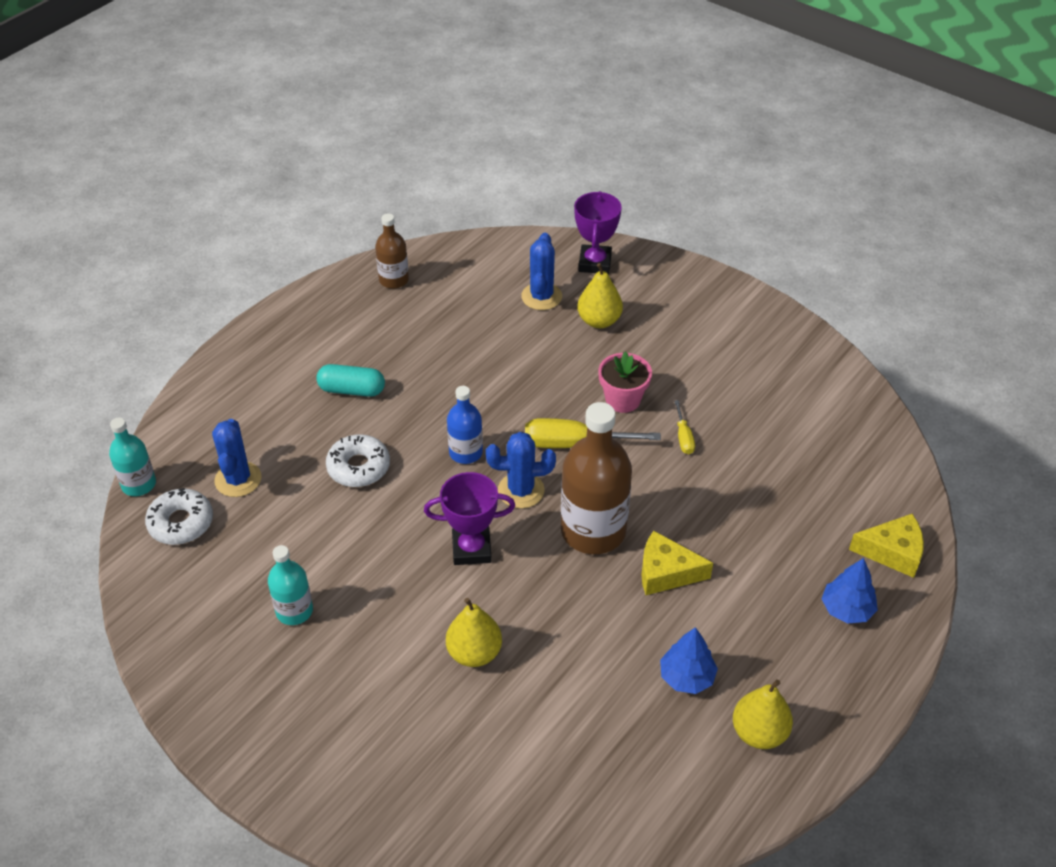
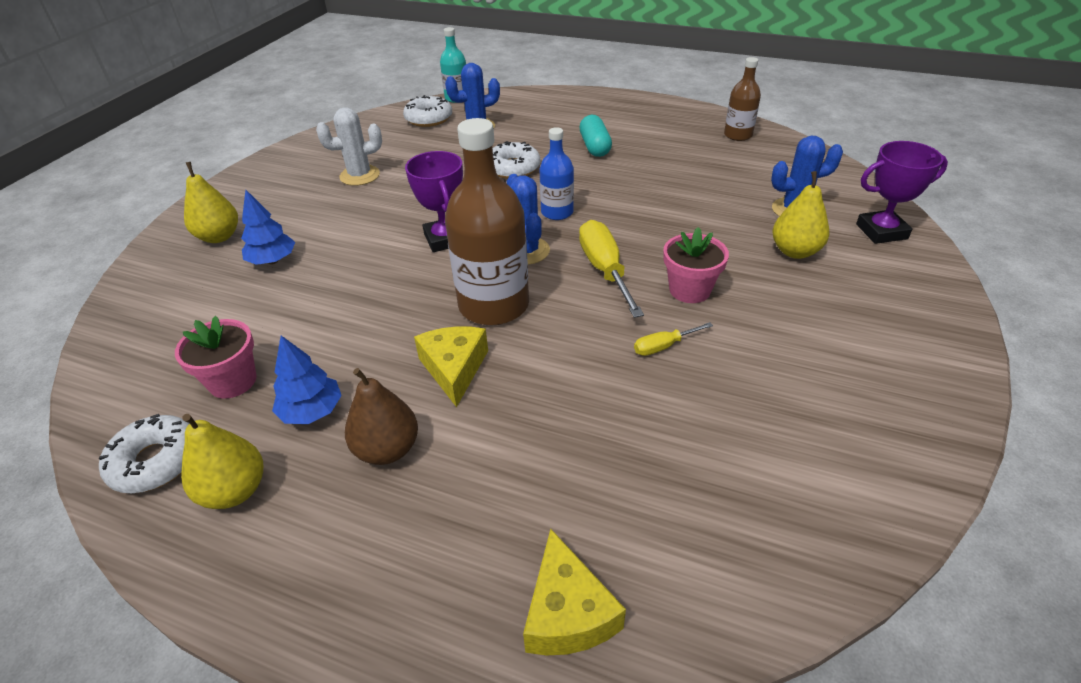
camera: 75 degrees right, 5 degrees down
turquoise bottle [268,545,313,625] -> white cactus [316,107,382,186]
yellow pear [446,598,502,667] -> yellow pear moved to [184,162,238,243]
blue tree [822,558,878,624] -> blue tree moved to [241,190,295,265]
none -> white donut [99,414,190,493]
none -> pink flower pot [175,316,257,399]
none -> brown pear [345,368,418,465]

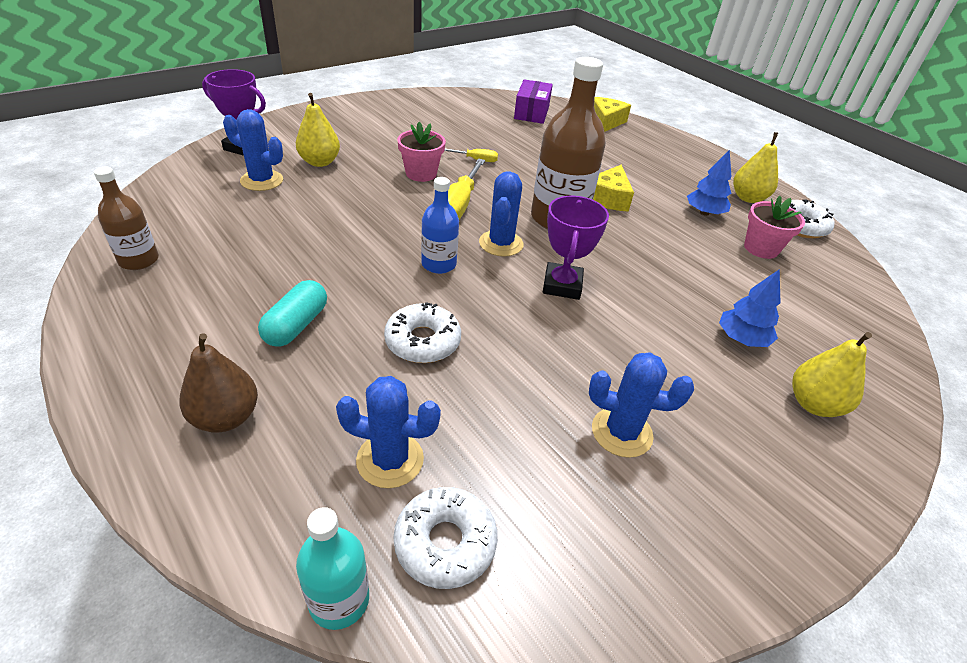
camera: 155 degrees left, 0 degrees up
white cactus [316,107,382,186] -> blue cactus [589,352,694,458]
brown pear [345,368,418,465] -> brown pear moved to [179,333,258,433]
none -> purple box [514,79,553,124]

